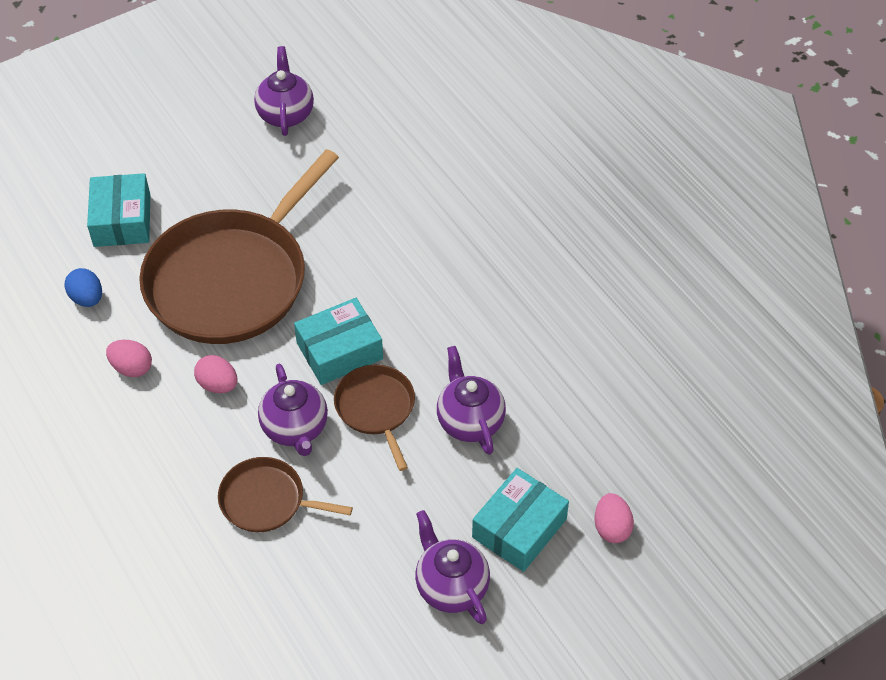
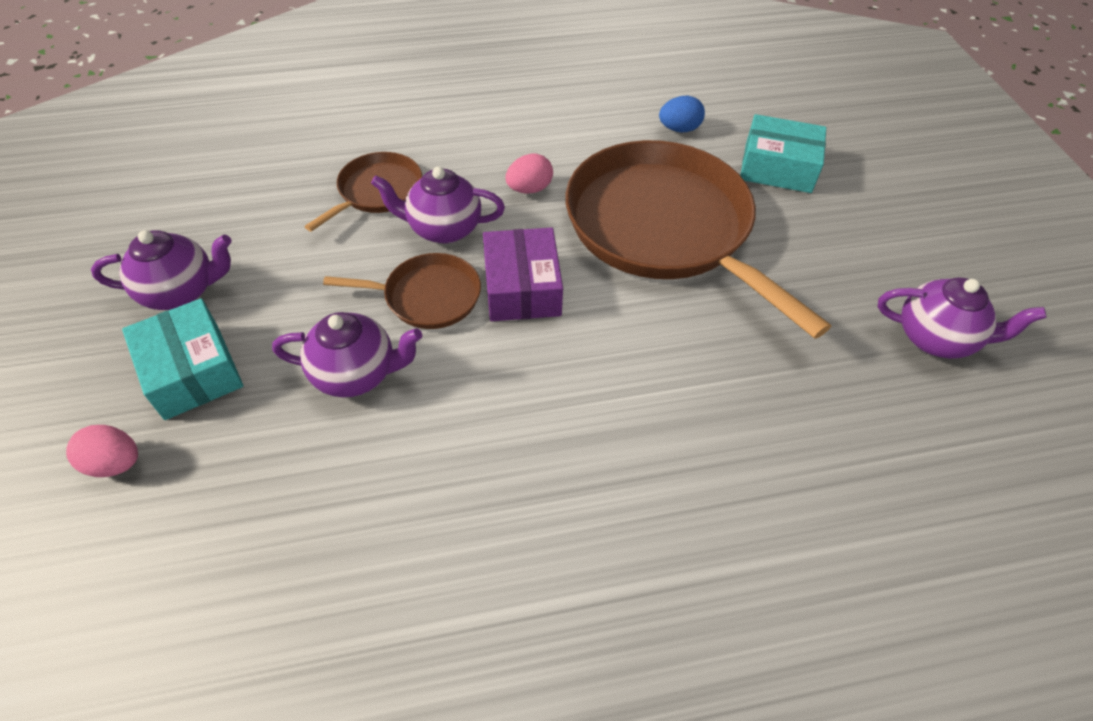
camera: 110 degrees right, 0 degrees up
pink egg [106,340,152,377] -> none
turquoise box [294,298,383,385] -> purple box [483,228,563,321]

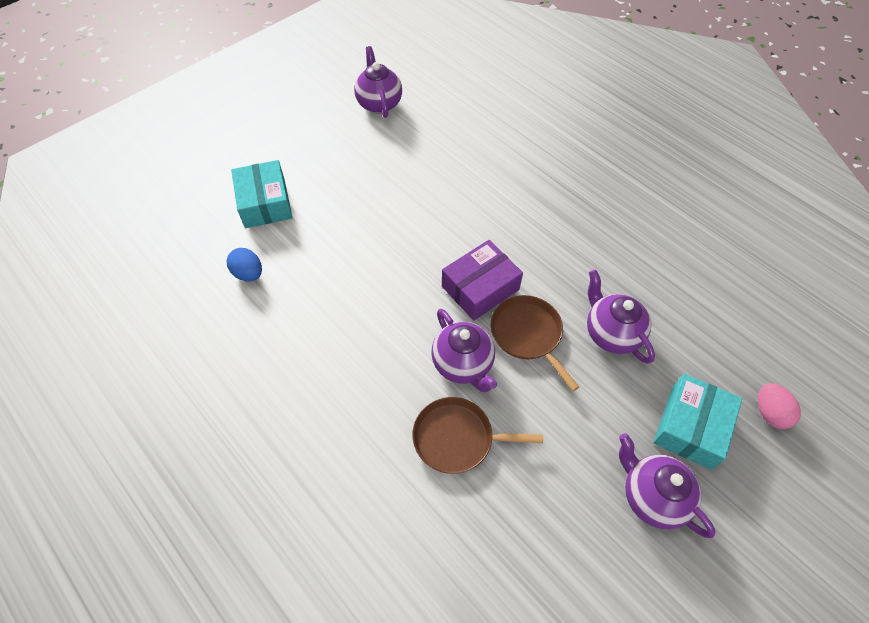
camera: 120 degrees left, 5 degrees up
pink egg [506,154,553,194] -> none
brown pan [565,140,831,339] -> none

